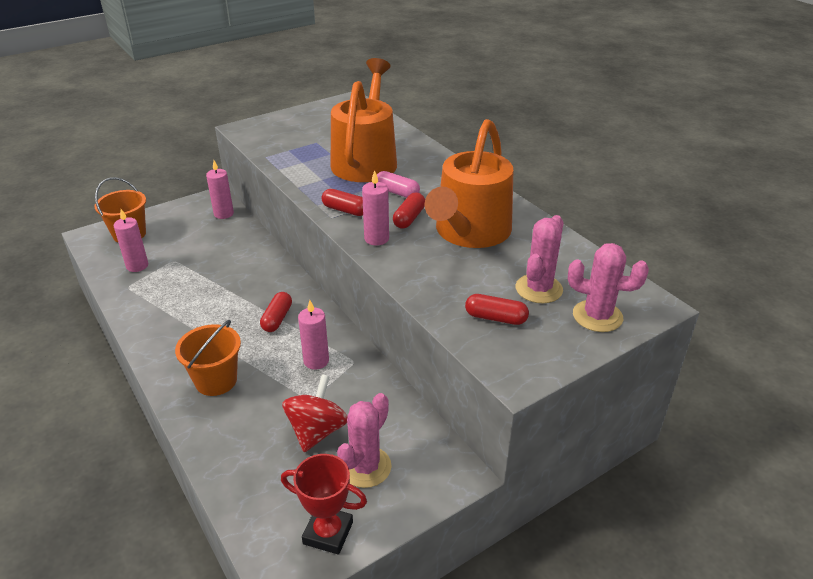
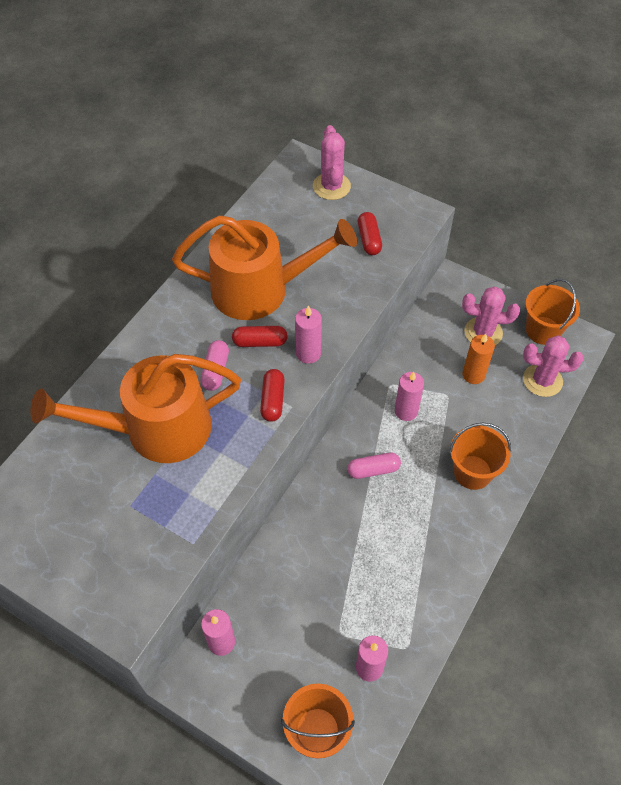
camera: 115 degrees left, 20 degrees up
red capsule [260,292,292,332] -> pink capsule [347,453,401,479]
red trophy [281,454,367,555] -> orange bucket [525,279,580,345]
red spinning top [282,374,348,452] -> orange candle [462,334,495,384]
pink cactus [515,215,563,303] -> pink cactus moved to [523,336,584,397]

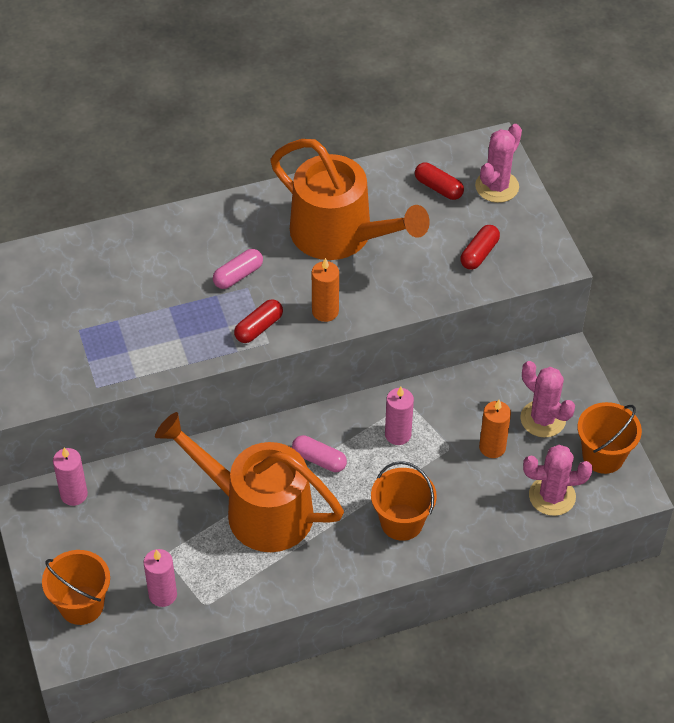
camera: 40 degrees right, 5 degrees down
orange watering can [30,354,241,463] -> orange watering can moved to [155,412,344,552]
red capsule [232,326,288,347] -> red capsule moved to [415,162,464,200]
pink candle [295,306,322,364] -> orange candle [312,258,339,322]
pink cactus [523,336,584,397] -> pink cactus turned 45 degrees counterclockwise [523,445,593,516]

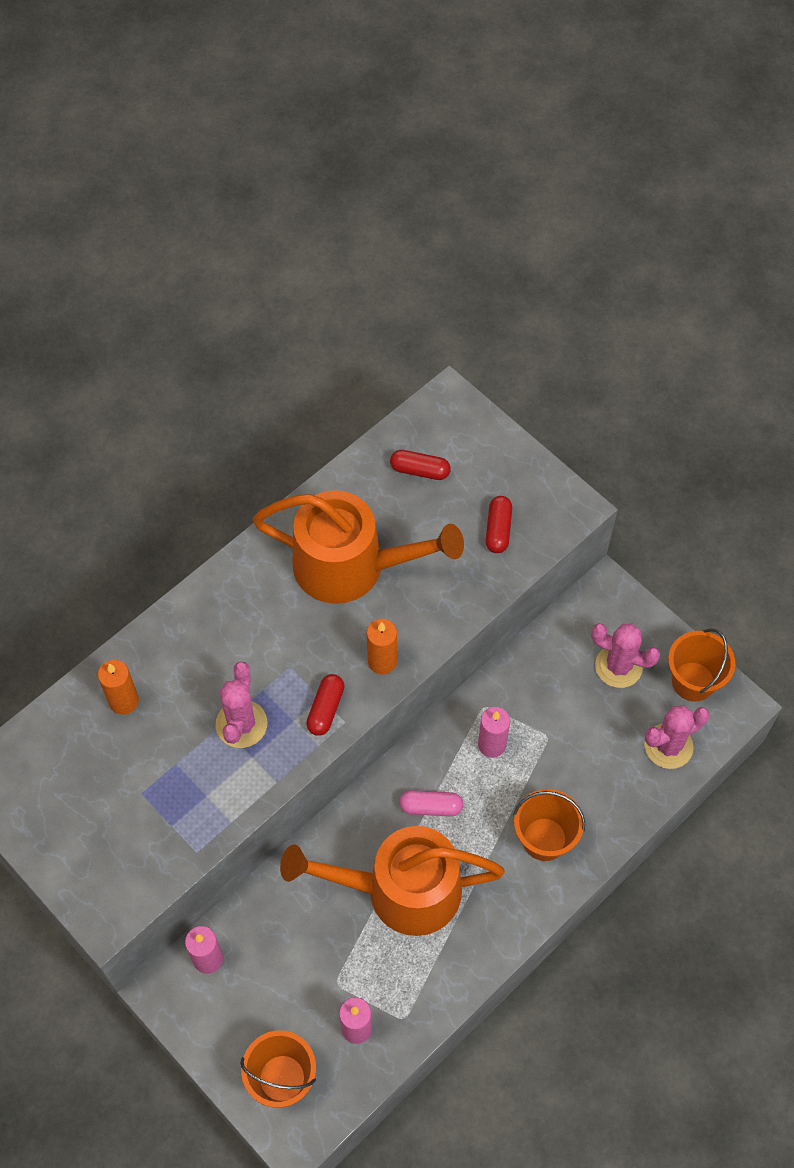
camera: 25 degrees left, 10 degrees up
pink capsule [213,249,263,289] -> none
pink cactus [475,124,522,203] -> pink cactus moved to [215,662,267,748]
orange candle [479,400,511,458] -> orange candle moved to [98,660,139,715]

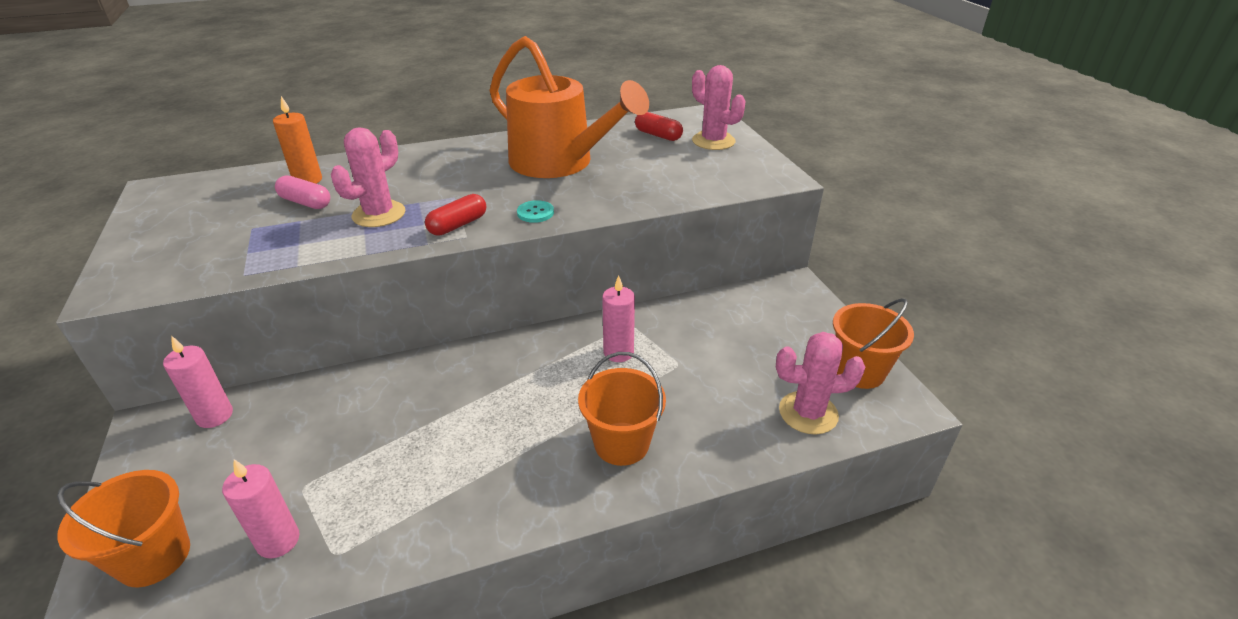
camera: 25 degrees right, 25 degrees down
orange watering can [280,826,505,936] -> none
orange candle [367,619,397,674] -> turquoise button [517,200,554,223]
pink capsule [399,790,463,816] -> pink capsule moved to [275,175,330,209]
red capsule [486,496,512,553] -> none
pink cactus [591,624,660,688] -> pink cactus moved to [692,65,746,150]

